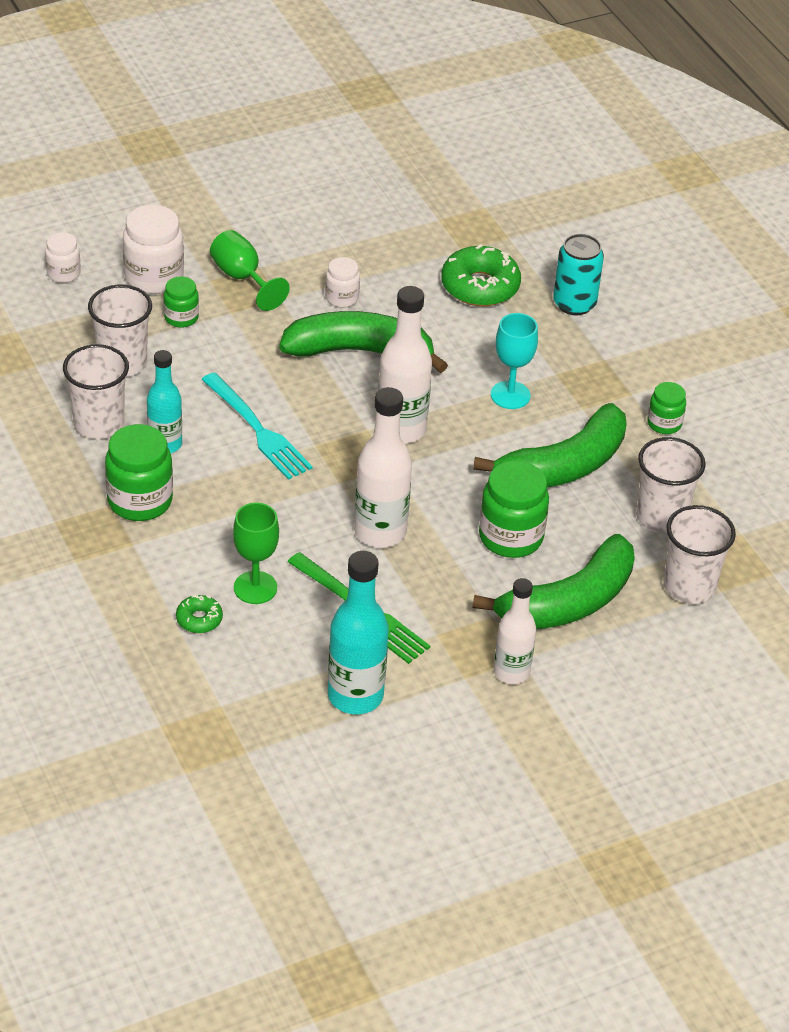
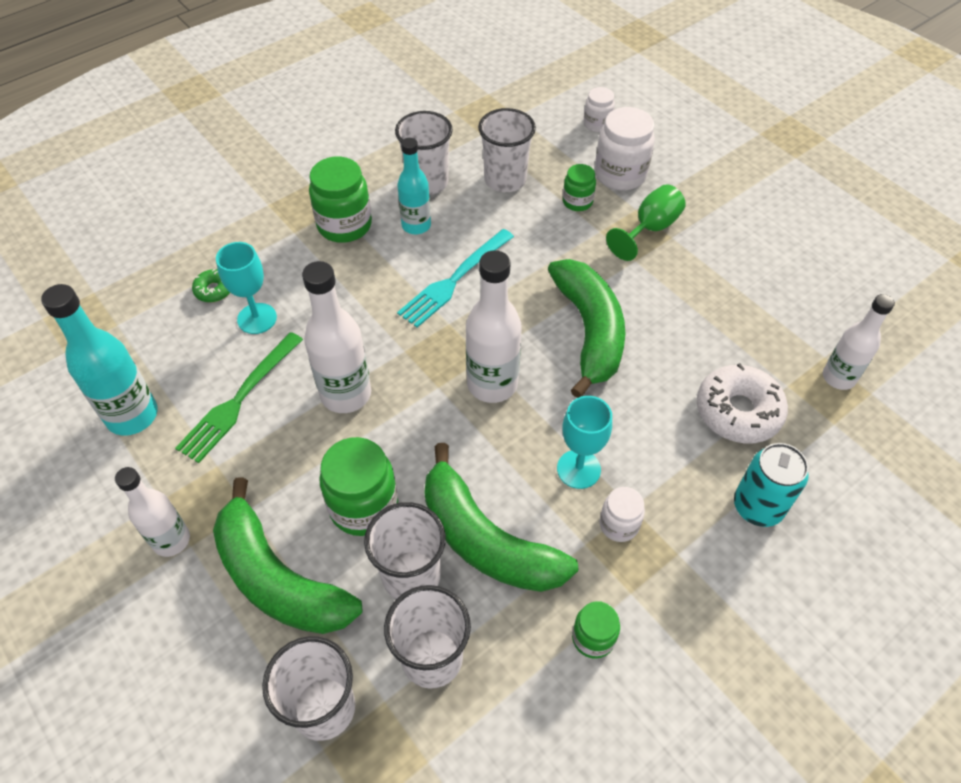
camera: 80 degrees right, 10 degrees up
green goblet [233,503,279,604] -> turquoise goblet [216,242,277,334]
white jar [325,257,360,308] -> white jar moved to [600,487,645,542]
green donut [441,244,521,306] -> white donut [697,363,788,443]
none -> white cup [364,502,446,599]
none -> white bottle [823,294,895,390]

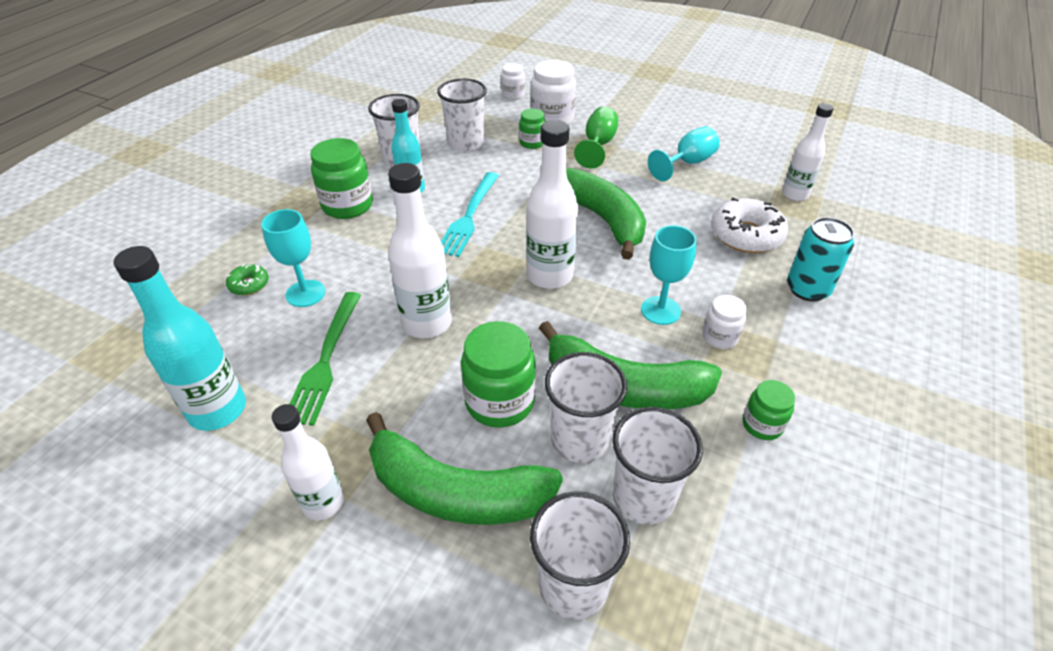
camera: 25 degrees left, 10 degrees down
none -> turquoise goblet [648,126,720,181]

